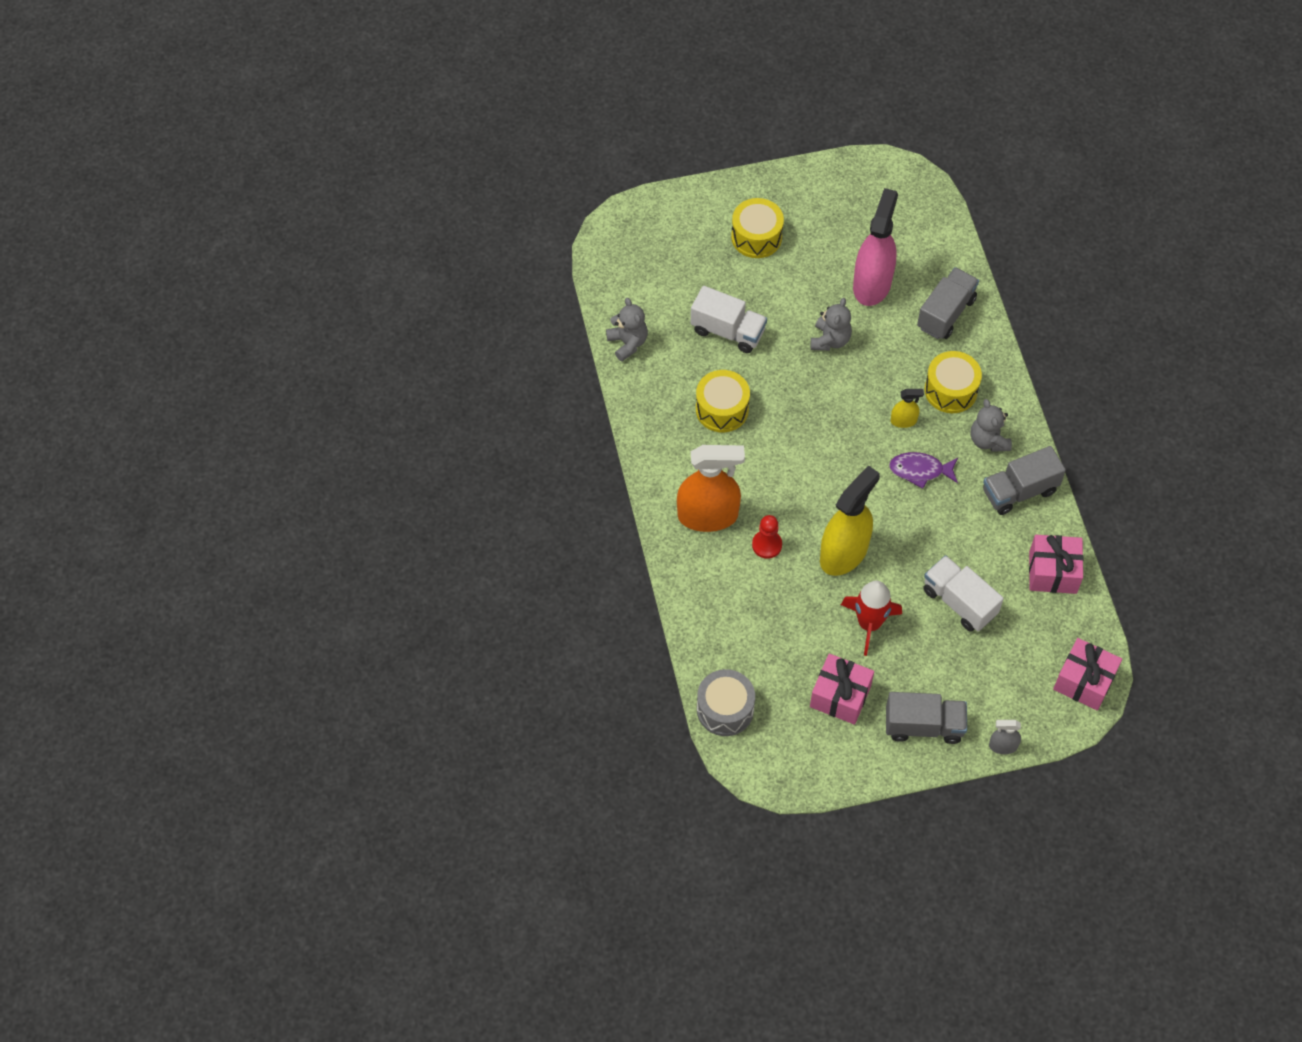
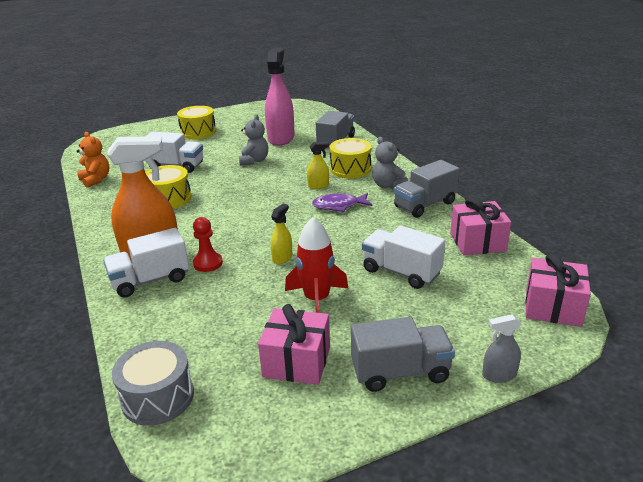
camera: 10 degrees left, 30 degrees down
grey teddy bear [606,298,648,361] -> orange teddy bear [77,132,109,188]
yellow spray bottle [820,465,880,576] -> yellow spray bottle [271,204,292,264], size x0.45
none -> white truck [103,228,189,298]

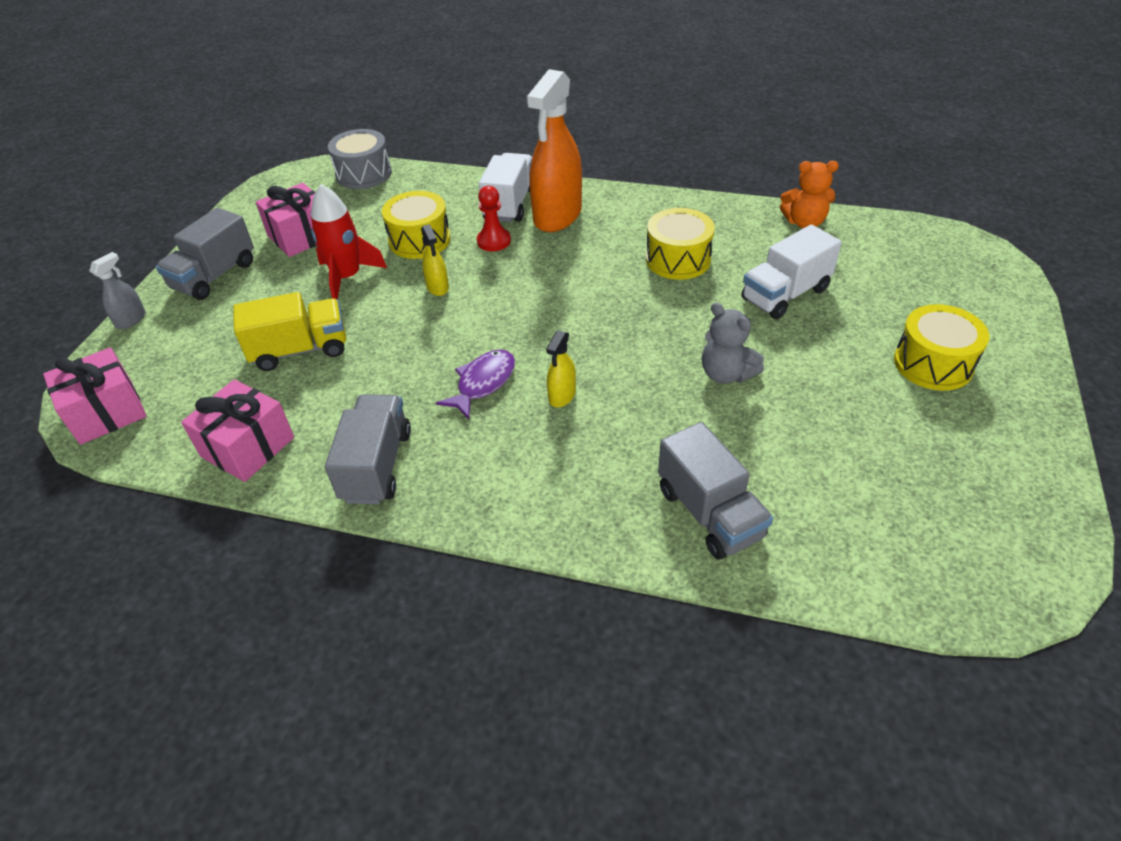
camera: 130 degrees right, 15 degrees up
pink spray bottle [265,47,295,146] -> none
yellow drum [330,138,372,179] -> yellow drum moved to [382,191,451,259]
white truck [362,226,445,289] -> yellow truck [233,292,346,371]
grey teddy bear [372,137,408,190] -> none

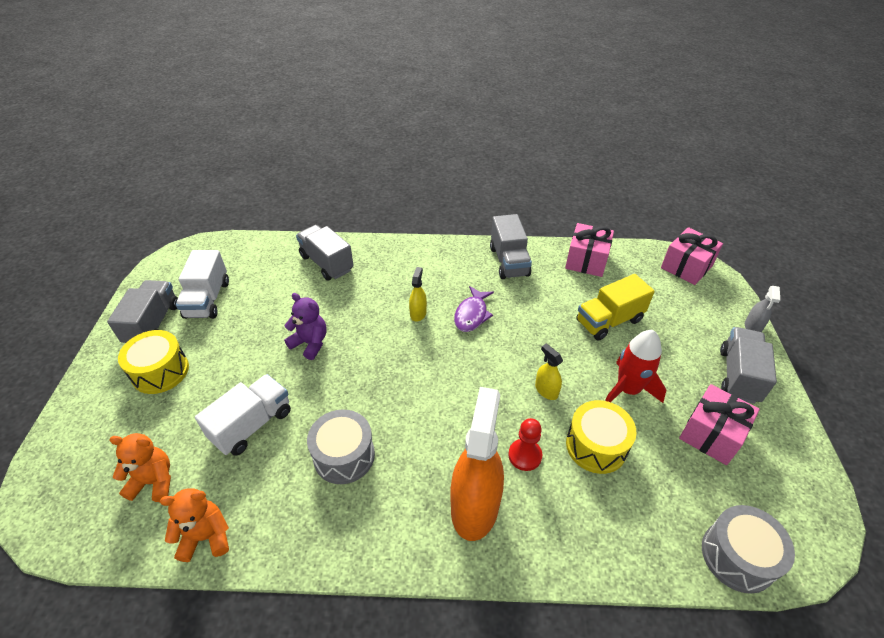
camera: 165 degrees right, 0 degrees up
white truck [478,153,532,222] -> white truck moved to [176,250,229,319]
yellow drum [646,208,715,280] -> grey drum [307,409,375,484]
grey teddy bear [702,302,764,384] -> purple teddy bear [284,293,327,360]
none -> grey truck [107,280,178,343]
none -> orange teddy bear [109,433,171,502]

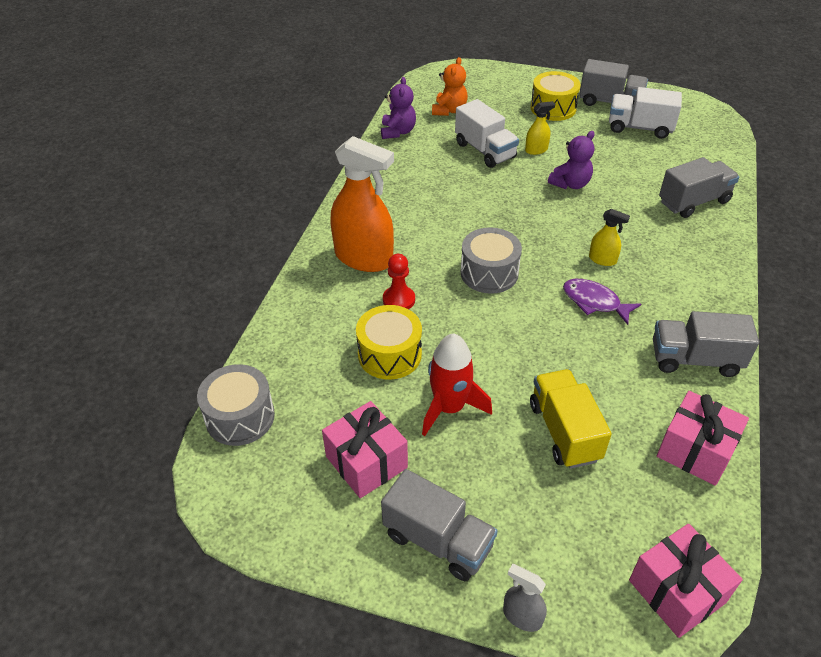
camera: 105 degrees right, 0 degrees up
orange teddy bear [160,488,229,562] -> purple teddy bear [381,77,416,139]
grey drum [307,409,375,484] -> grey drum moved to [460,227,522,294]
yellow spray bottle [535,344,563,400] -> yellow spray bottle moved to [525,101,555,155]

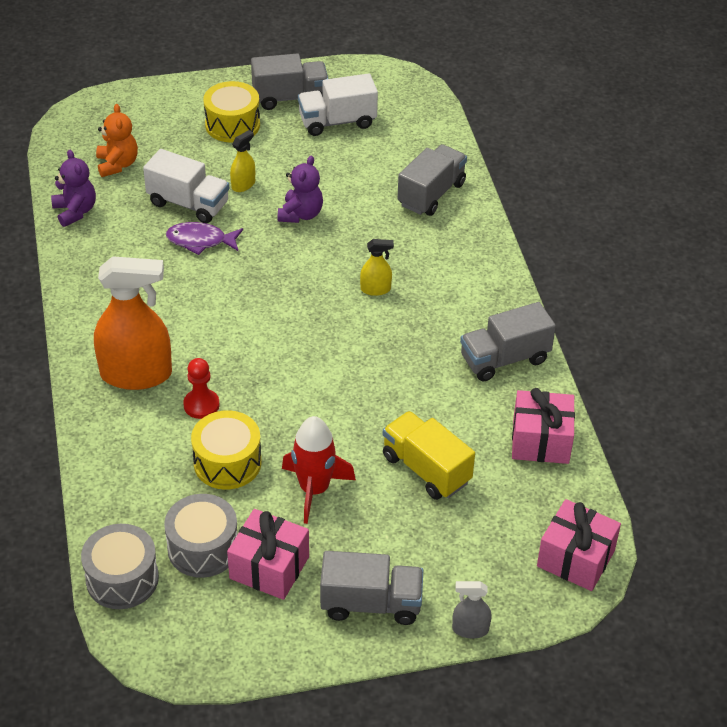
camera: 30 degrees left, 0 degrees up
grey drum [460,227,522,294] -> grey drum moved to [164,494,238,578]
purple fish [563,279,641,325] -> purple fish moved to [166,222,243,255]

